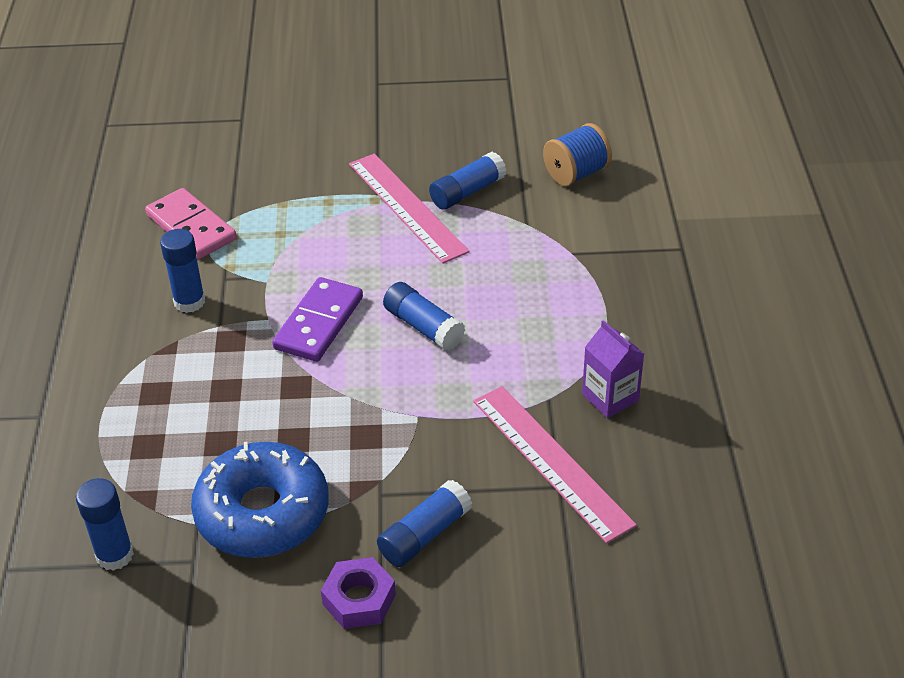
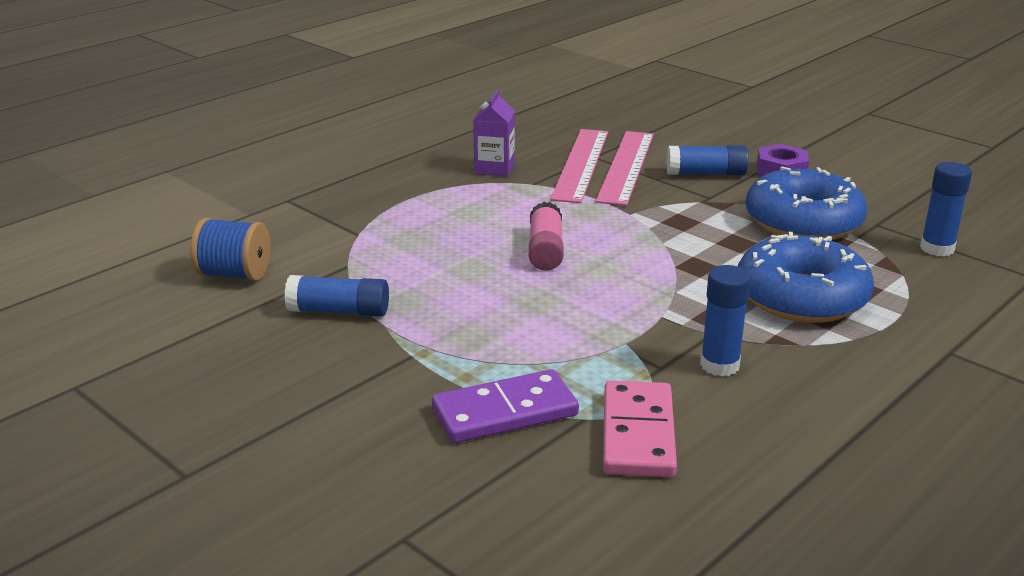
camera: 135 degrees left, 15 degrees down
purple domino [272,277,363,362] -> purple domino moved to [432,369,579,443]
pink ruler [349,154,469,264] -> pink ruler moved to [596,131,654,206]
blue glue stick [383,282,465,351] -> pink glue stick [529,202,564,271]
none -> blue donut [738,232,874,323]

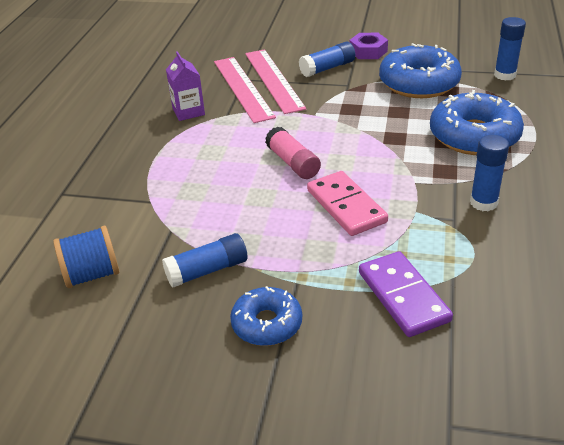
camera: 30 degrees left, 10 degrees up
purple domino [432,369,579,443] -> purple domino turned 60 degrees counterclockwise [359,251,453,337]
pink domino [603,380,677,477] -> pink domino moved to [307,171,388,236]
none -> blue donut [230,286,302,346]

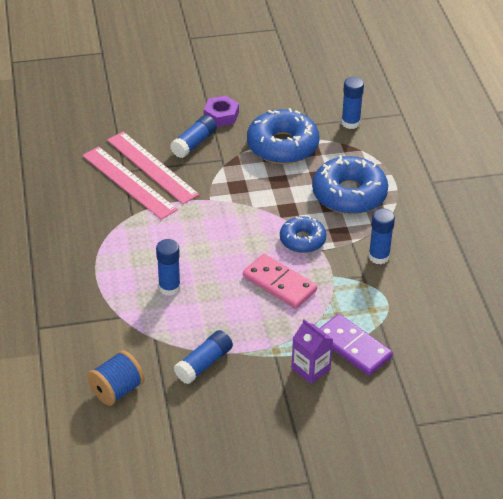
camera: 25 degrees left, 5 degrees up
purple carton [166,51,205,121] -> purple carton moved to [291,319,333,384]
blue donut [230,286,302,346] -> blue donut moved to [280,216,326,253]
pink glue stick [265,126,321,179] -> none
none -> blue glue stick [156,239,181,296]

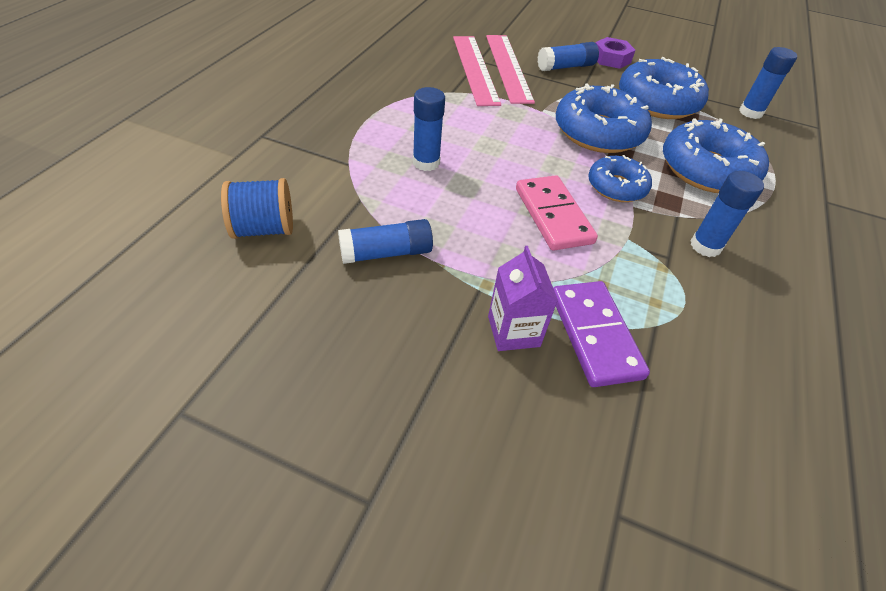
camera: 30 degrees right, 5 degrees up
none -> blue donut [556,84,652,153]

